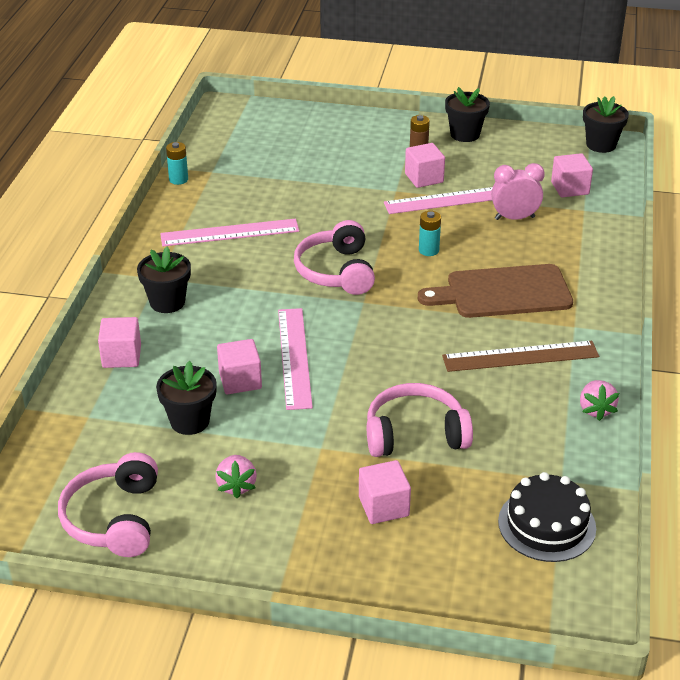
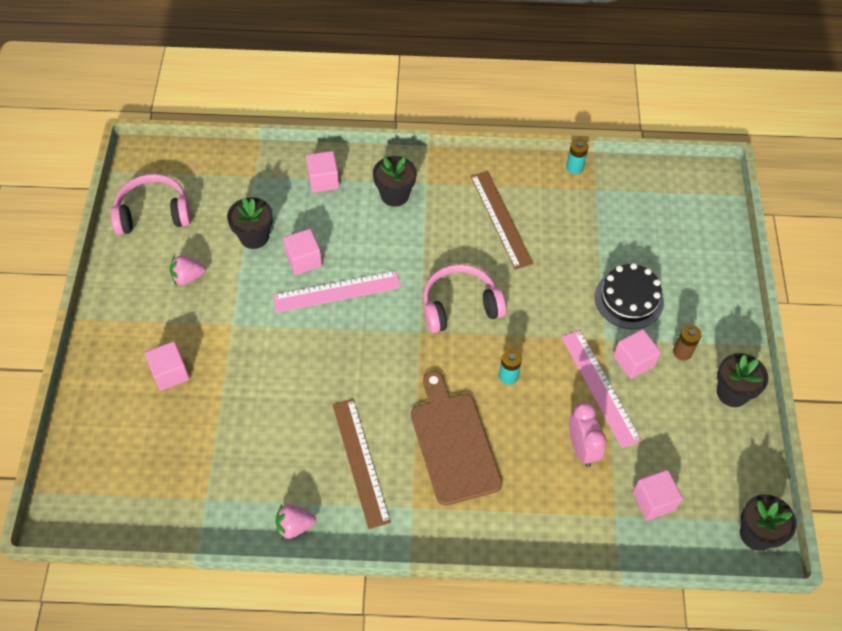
camera: 80 degrees right, 20 degrees up
pink ruler [160,219,299,246] -> brown ruler [470,171,534,270]
pink headphones [367,383,473,457] -> none
black cake [498,472,596,562] -> black cake moved to [595,263,664,329]

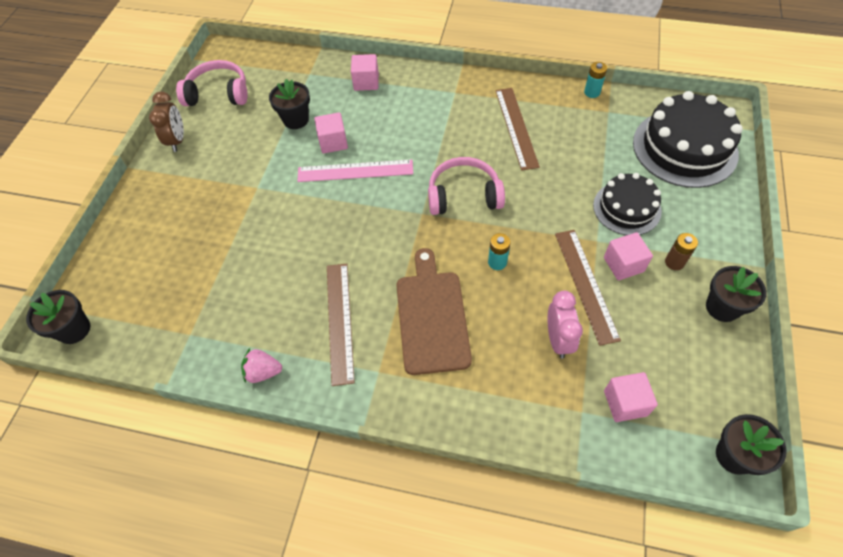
camera: 15 degrees right, 0 degrees up
pink cube [145,341,190,391] -> none
pink strawberry [170,255,206,286] -> none
black flower pot [373,156,417,207] -> black flower pot moved to [26,290,90,344]
pink ruler [561,330,642,448] -> brown ruler [555,230,621,346]
none -> brown clock [149,92,184,152]
none -> black cake [633,91,743,188]

